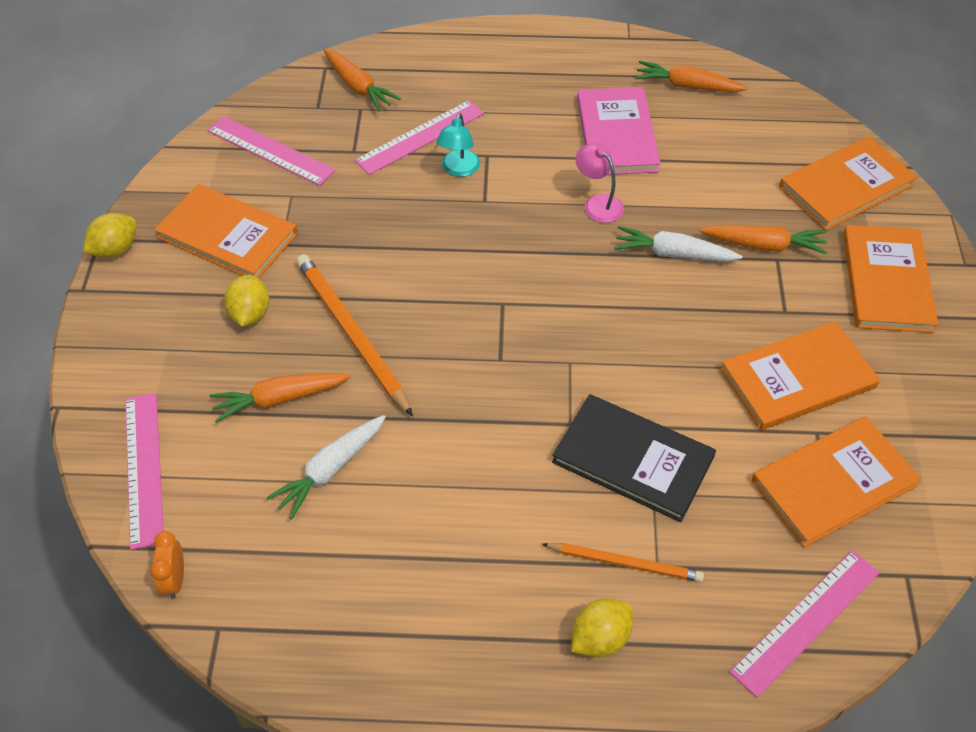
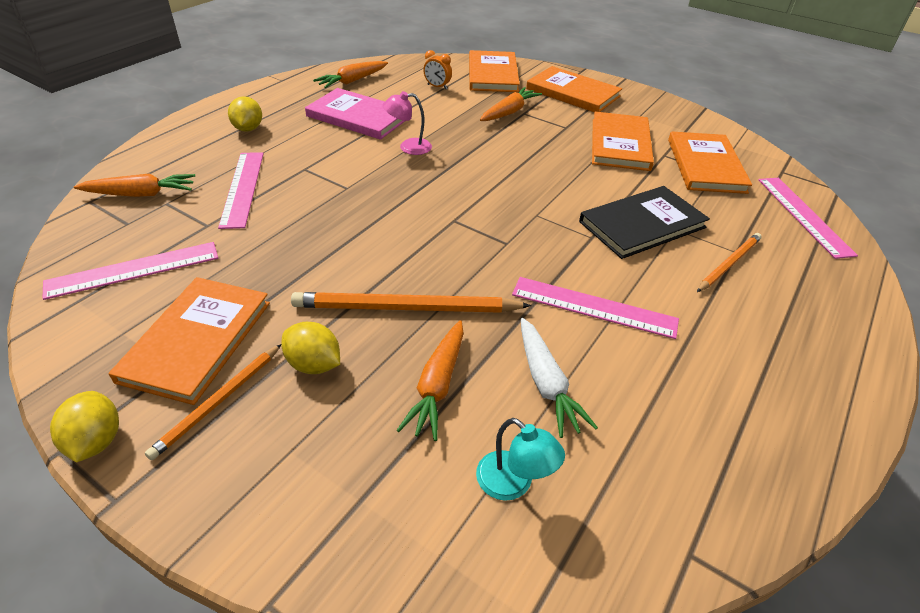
camera: 60 degrees left, 10 degrees down
pink ruler [125,393,164,550] -> pink ruler moved to [512,277,679,339]
orange clock [150,531,184,599] -> orange clock moved to [423,50,452,89]
orange book [154,184,298,279] -> orange book turned 45 degrees counterclockwise [108,277,270,405]
turquoise lamp [436,113,480,177] -> turquoise lamp moved to [476,418,565,501]
yellow lemon [571,598,633,657] -> yellow lemon moved to [228,96,262,132]
white carrot [614,226,743,262] -> none
none -> orange pencil [145,344,281,460]

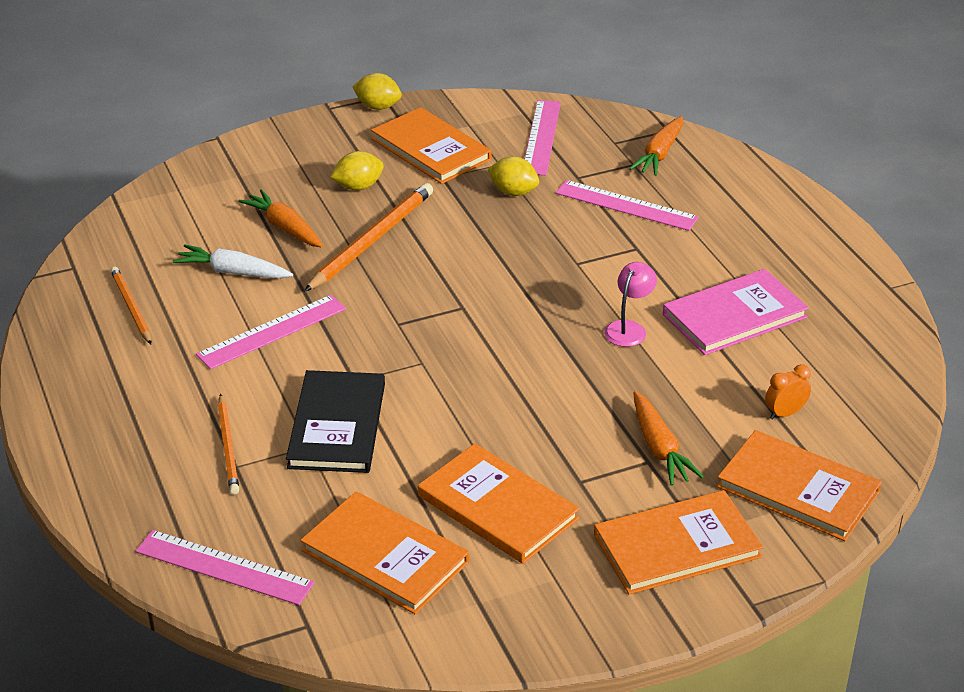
camera: 125 degrees right, 5 degrees down
orange pencil [145,344,281,460] -> orange pencil moved to [111,267,151,344]
yellow lemon [228,96,262,132] -> yellow lemon moved to [488,156,539,196]
orange carrot [313,61,388,88] -> none
turquoise lamp [476,418,565,501] -> none

